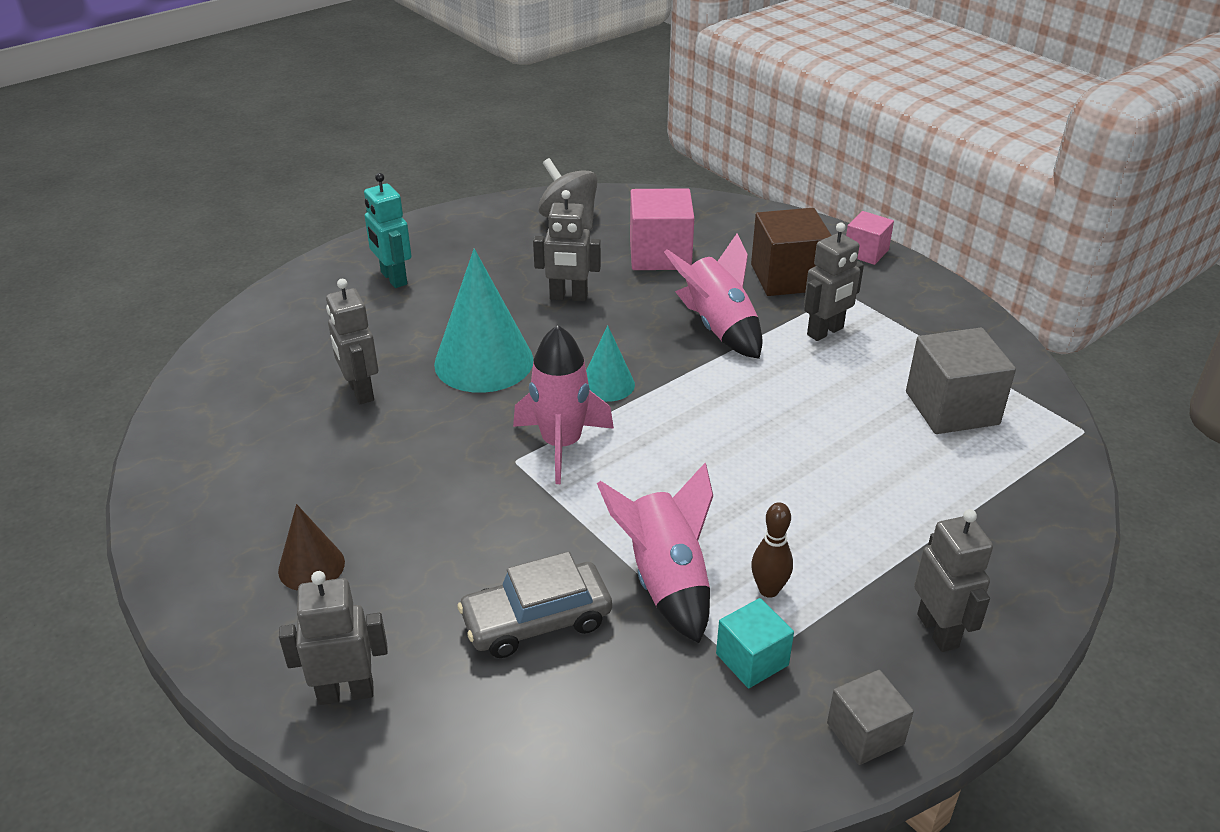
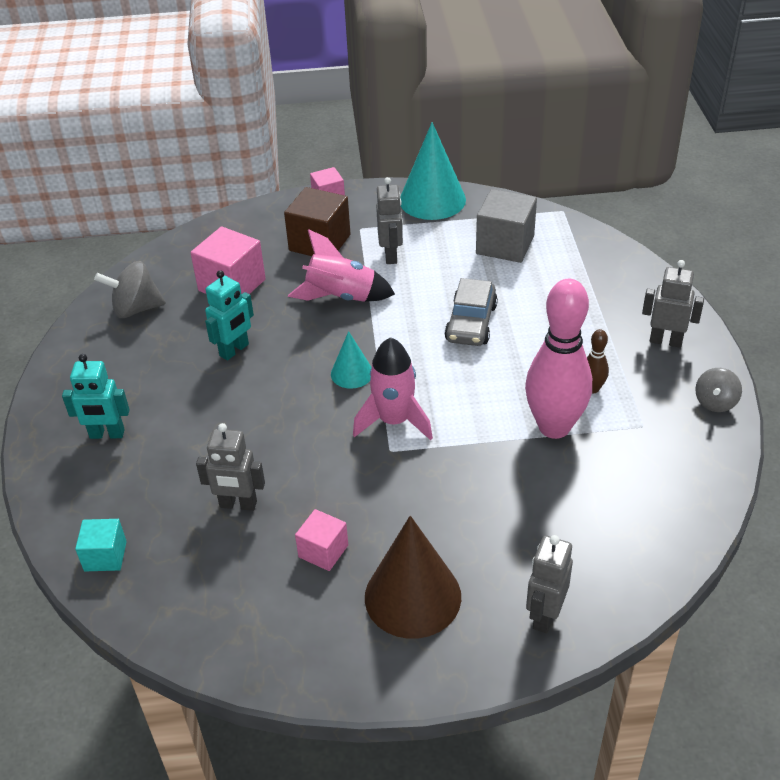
camera: 55 degrees left, 5 degrees up
brown cone [278,504,345,591] -> brown cone [365,516,461,639], size x1.86
turquoise cone [434,249,534,393] -> turquoise cone moved to [401,122,466,220]
grey car [457,551,612,658] -> grey car moved to [444,278,498,346]
grey robot [533,190,601,301] -> turquoise robot [205,270,254,360]
pink rocket [597,463,713,643] -> pink bowling pin [525,279,592,439]
turquoise cube [716,598,794,688] -> turquoise cube moved to [75,519,127,571]
grey cube [827,670,914,765] -> grey spinning top [695,368,742,412]
none -> pink cube [295,509,348,571]

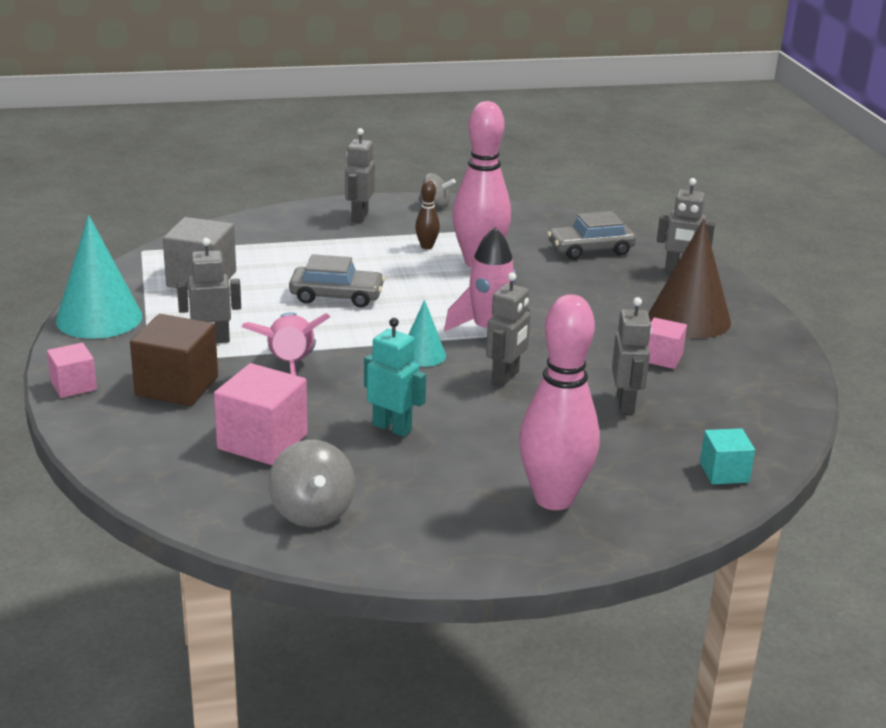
camera: 100 degrees left, 15 degrees down
turquoise robot [62,354,130,439] -> pink bowling pin [519,294,600,510]
none -> grey robot [486,272,531,386]
none -> grey car [547,211,636,260]

